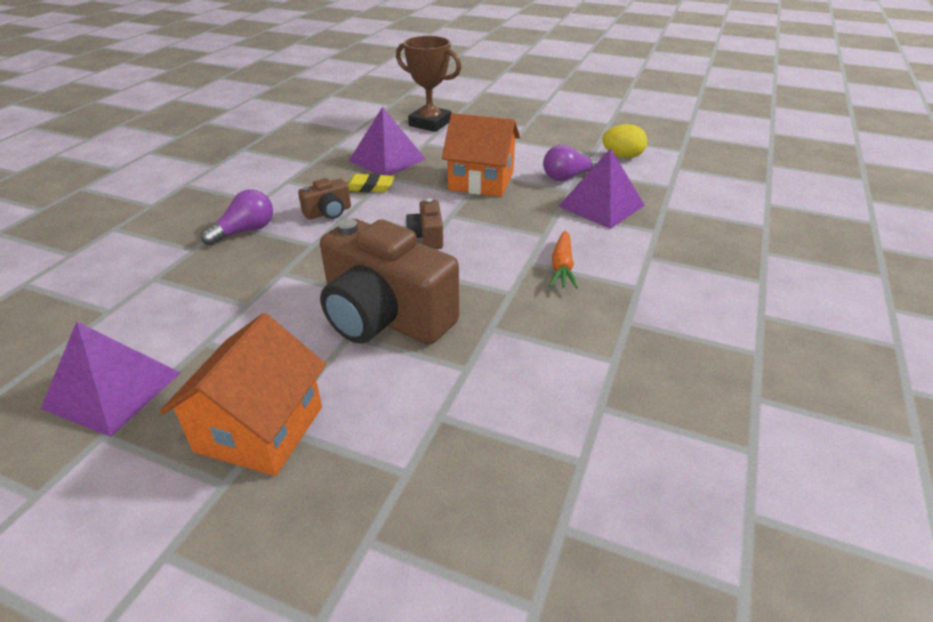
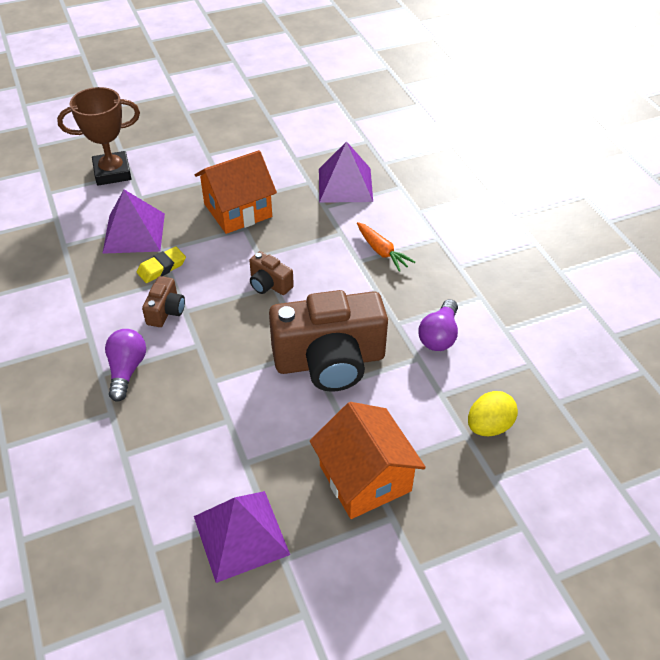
camera: 45 degrees left, 10 degrees up
purple light bulb [543,145,600,181] -> purple light bulb moved to [418,299,458,351]
yellow egg [602,124,647,158] -> yellow egg moved to [468,391,518,436]

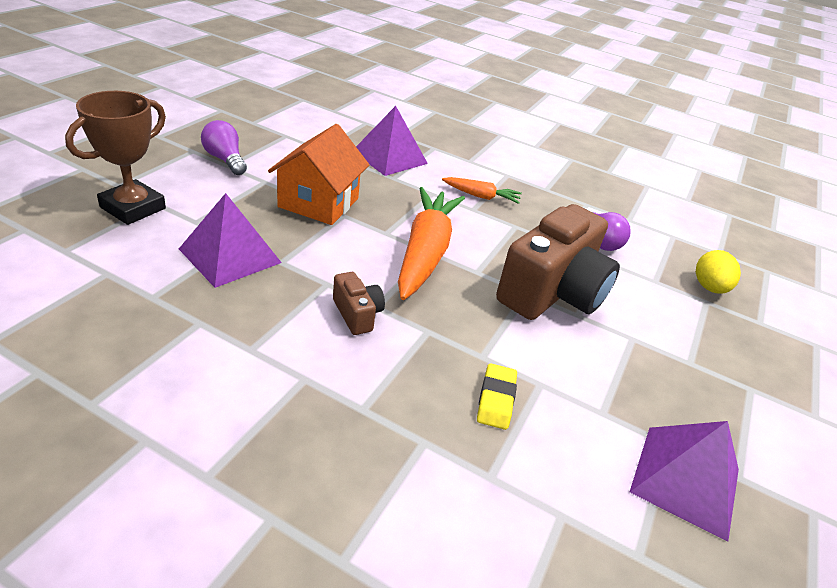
camera: 45 degrees left, 10 degrees down
purple light bulb [105,329,146,401] -> purple light bulb moved to [201,120,247,175]
yellow eraser [137,246,186,283] -> yellow eraser moved to [477,363,517,430]
brown camera [249,251,294,295] -> orange carrot [398,187,465,300]
orange house [310,402,426,519] -> none

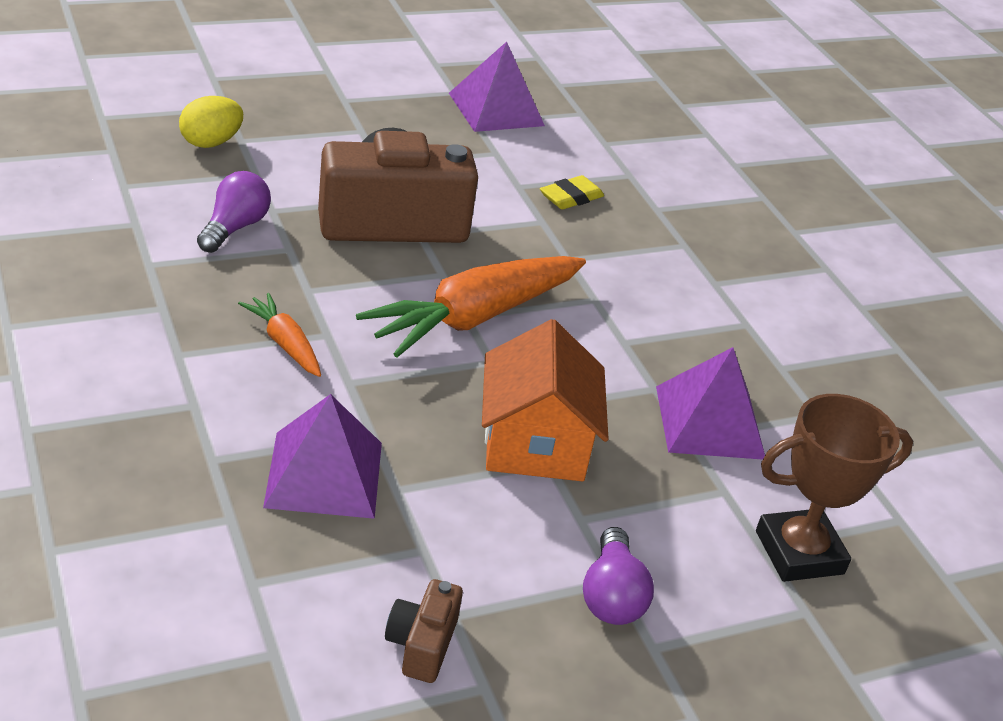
camera: 140 degrees left, 0 degrees up
orange house [268,124,369,225] -> orange house turned 60 degrees counterclockwise [482,319,609,481]
brown camera [333,272,385,335] -> brown camera moved to [385,579,463,683]

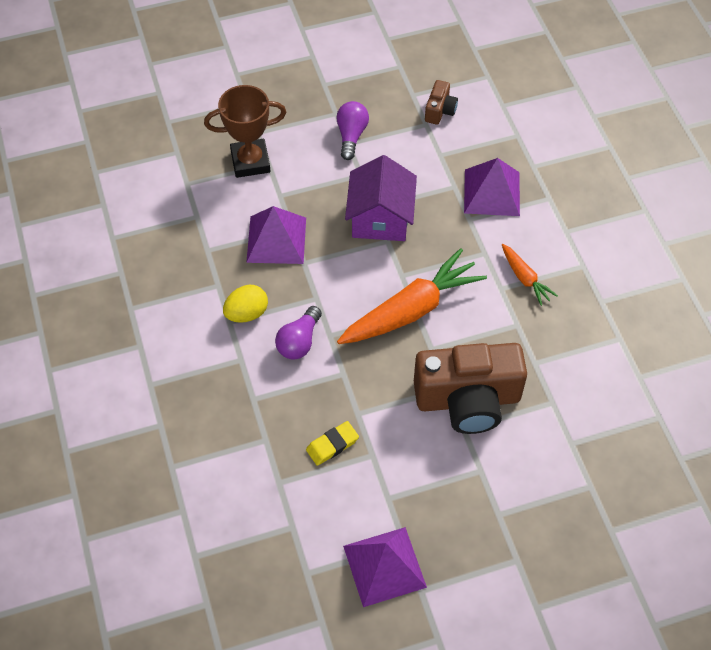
camera: 170 degrees left, 20 degrees up
yellow egg [179,96,243,148] -> yellow egg moved to [223,285,268,323]
purple light bulb [197,171,271,253] -> purple light bulb moved to [275,306,322,360]
orange house [482,319,609,481] -> purple house [345,155,417,241]

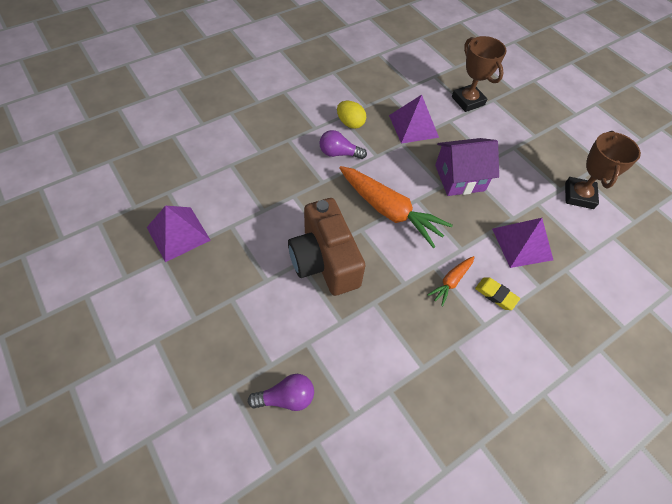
camera: 70 degrees right, 0 degrees up
yellow eraser [306,421,359,466] -> yellow eraser moved to [475,277,520,310]
purple light bulb [336,101,369,160] -> purple light bulb moved to [248,374,314,411]
brown camera [425,80,458,125] -> brown trophy [565,131,641,209]

